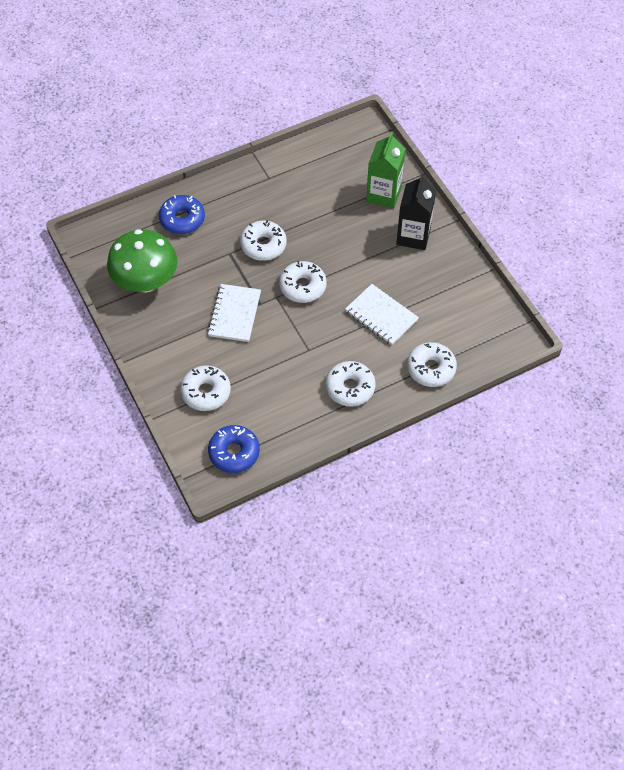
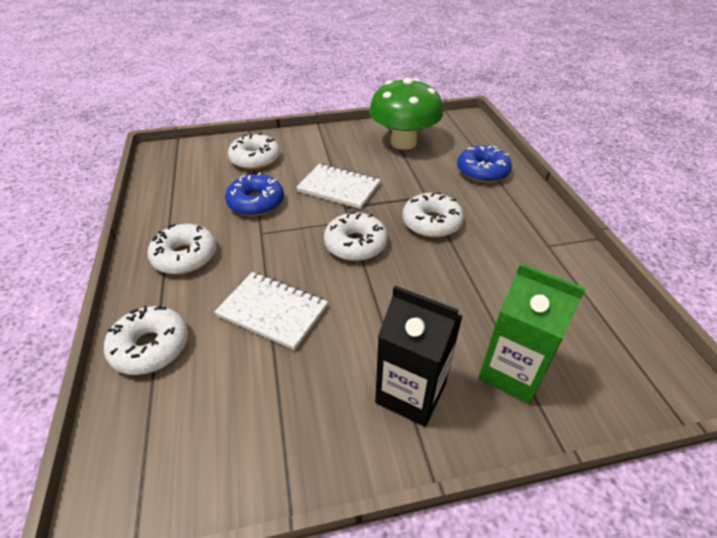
camera: 105 degrees right, 15 degrees down
blue donut [208,425,260,473] -> blue donut moved to [225,172,284,216]
white notebook [345,284,419,345] -> white notebook turned 60 degrees clockwise [214,272,328,350]

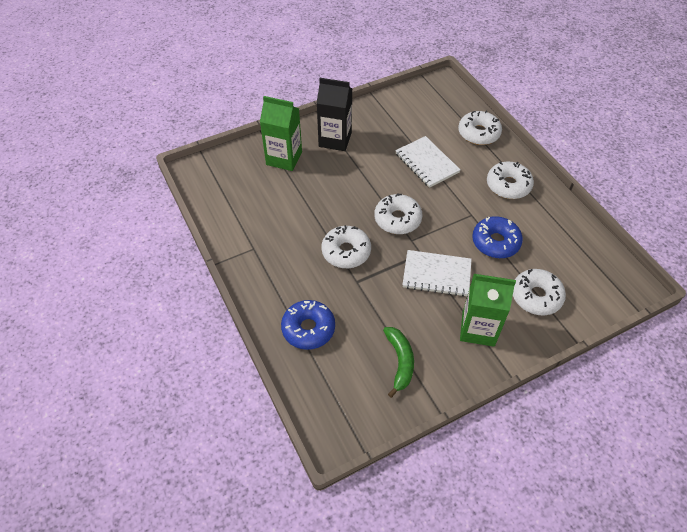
camera: 165 degrees right, 10 degrees up
white notebook [214,272,328,350] -> white notebook turned 45 degrees clockwise [395,136,461,188]
green mushroom [369,78,443,150] -> green banana [383,327,414,398]
none -> green carton [460,274,516,347]

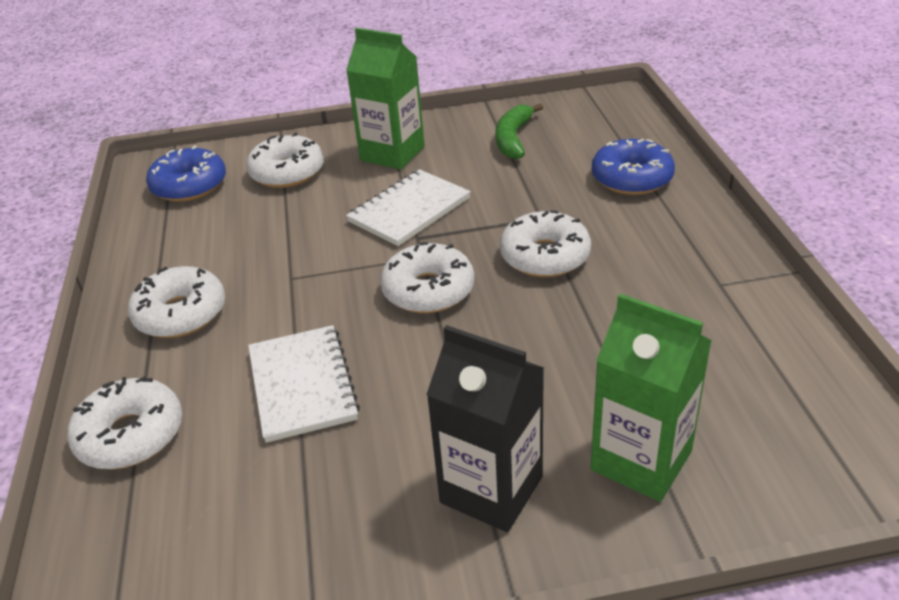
camera: 160 degrees left, 15 degrees down
white notebook [403,250,472,297] -> white notebook turned 75 degrees counterclockwise [346,169,471,246]
blue donut [472,216,523,258] -> blue donut moved to [146,145,226,202]

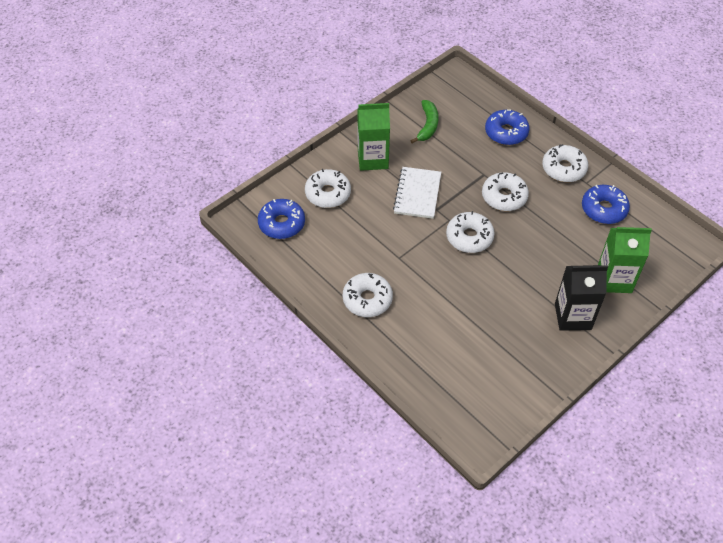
camera: 35 degrees left, 15 degrees up
white donut [67,376,182,469] -> white donut moved to [542,144,588,182]
white notebook [248,325,360,443] -> none
green banana [496,103,543,159] -> green banana turned 150 degrees counterclockwise [411,100,439,144]
none -> blue donut [582,185,630,224]

